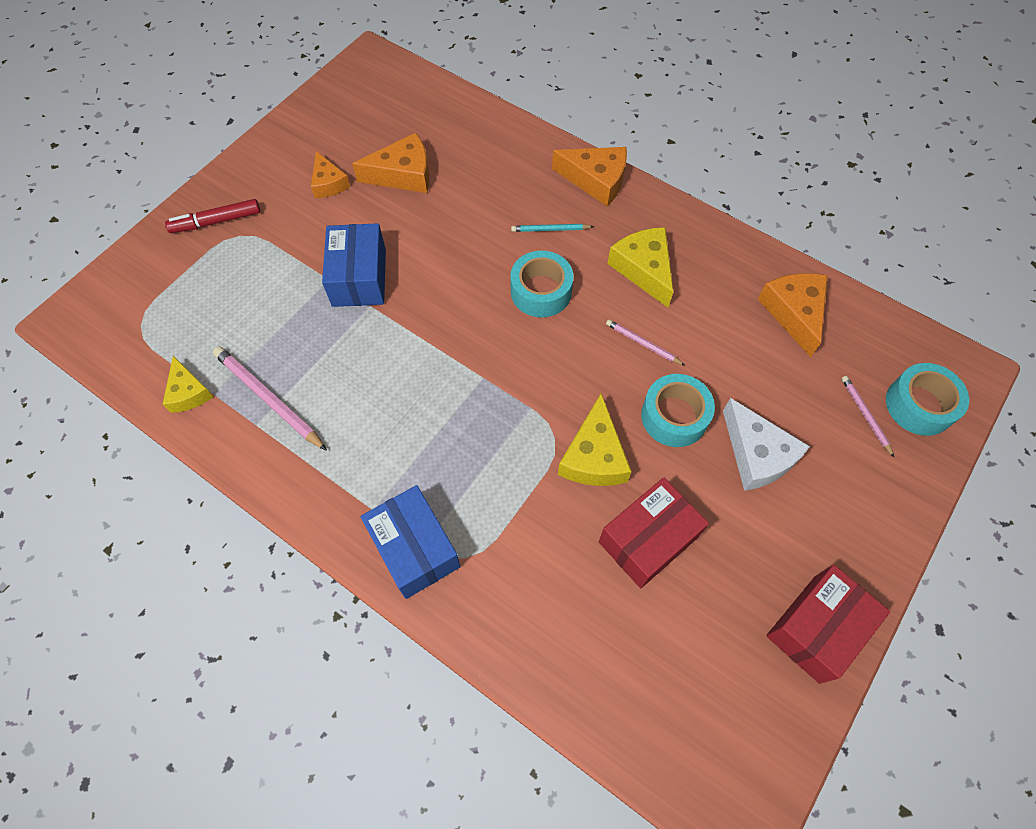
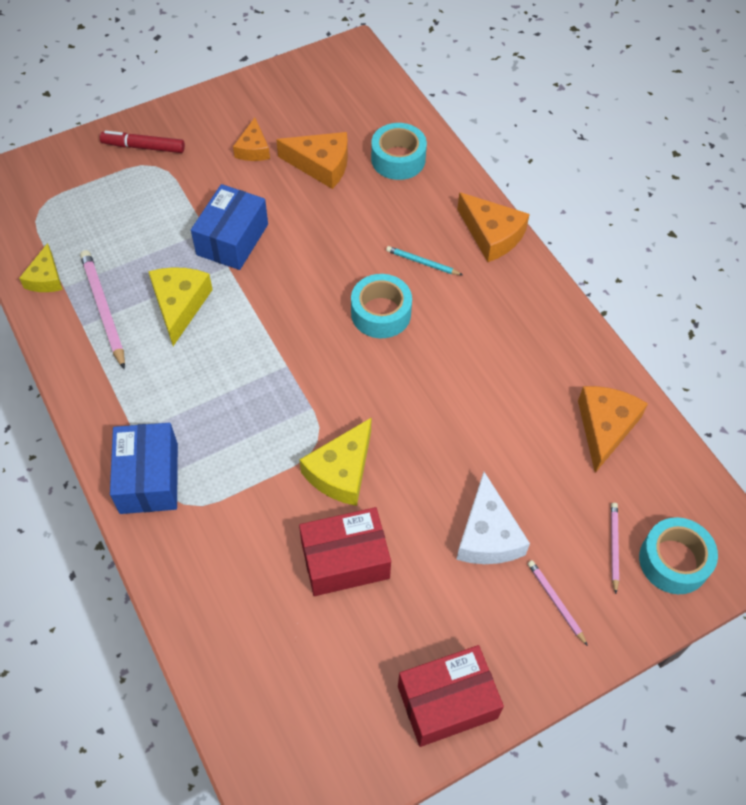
camera: 25 degrees right, 5 degrees down
pink pencil [606,319,685,365] -> pink pencil moved to [528,560,588,646]
yellow cheese [608,227,673,307] -> yellow cheese moved to [148,267,213,346]
turquoise tape [641,374,715,447] -> turquoise tape moved to [371,123,427,180]

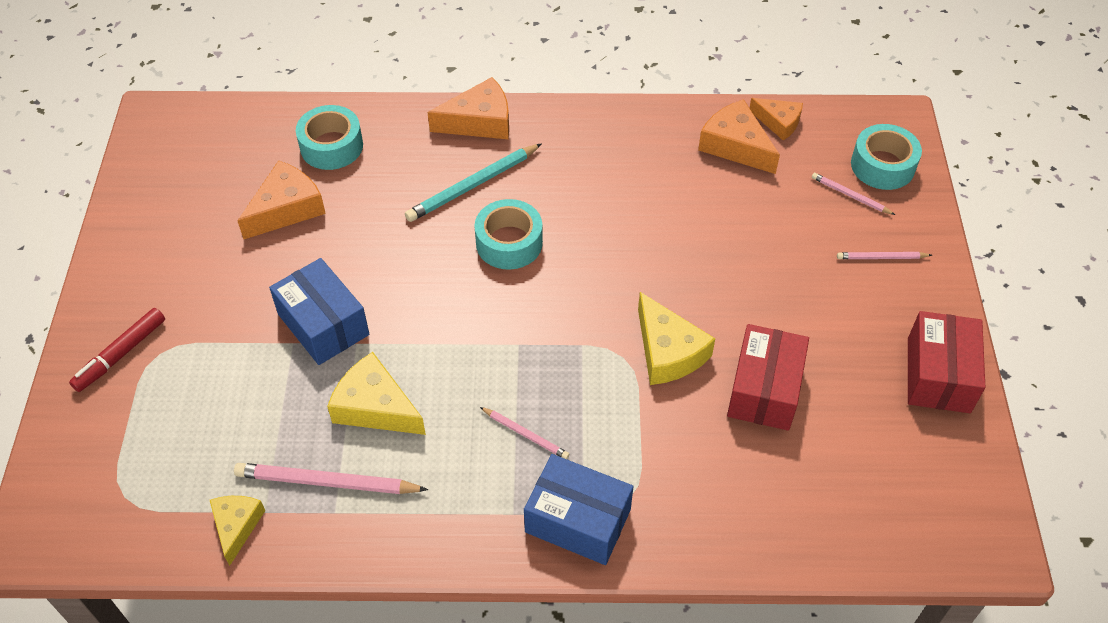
camera: 60 degrees left, 5 degrees down
yellow cheese [19,243,63,292] -> yellow cheese turned 120 degrees counterclockwise [210,496,265,566]
orange cheese [233,118,270,161] -> orange cheese moved to [750,98,803,140]
turquoise pencil [386,246,463,275] -> turquoise pencil [405,143,542,222], size x1.80
white cheese [456,472,530,564] -> none
none -> pink pencil [480,407,569,459]

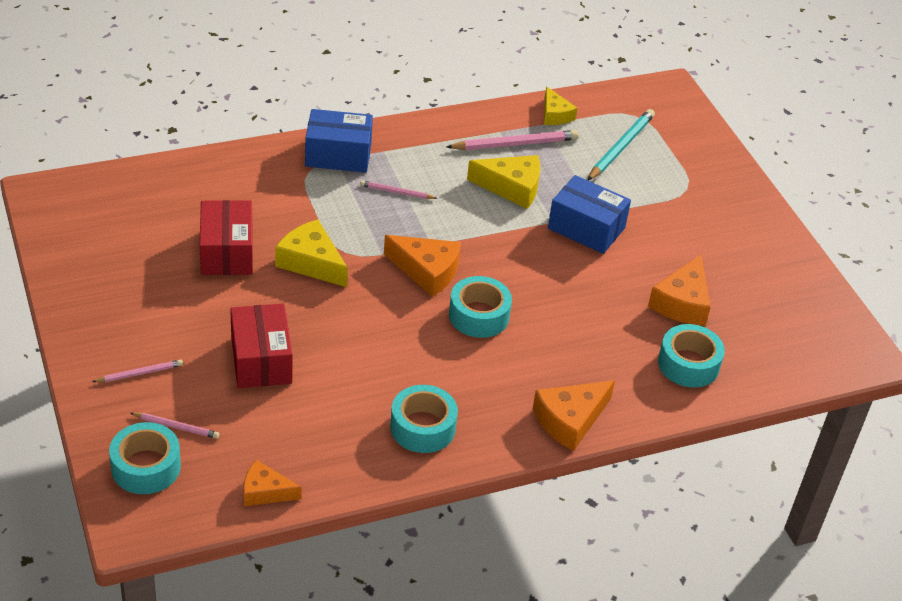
camera: 155 degrees right, 10 degrees down
red marker [69,308,165,392] -> none
turquoise pencil [405,143,542,222] -> turquoise pencil moved to [588,109,655,181]
orange cheese [698,99,780,174] -> orange cheese moved to [384,235,461,297]
red box [908,311,985,413] -> red box moved to [230,304,293,388]
none -> turquoise tape [390,385,458,453]

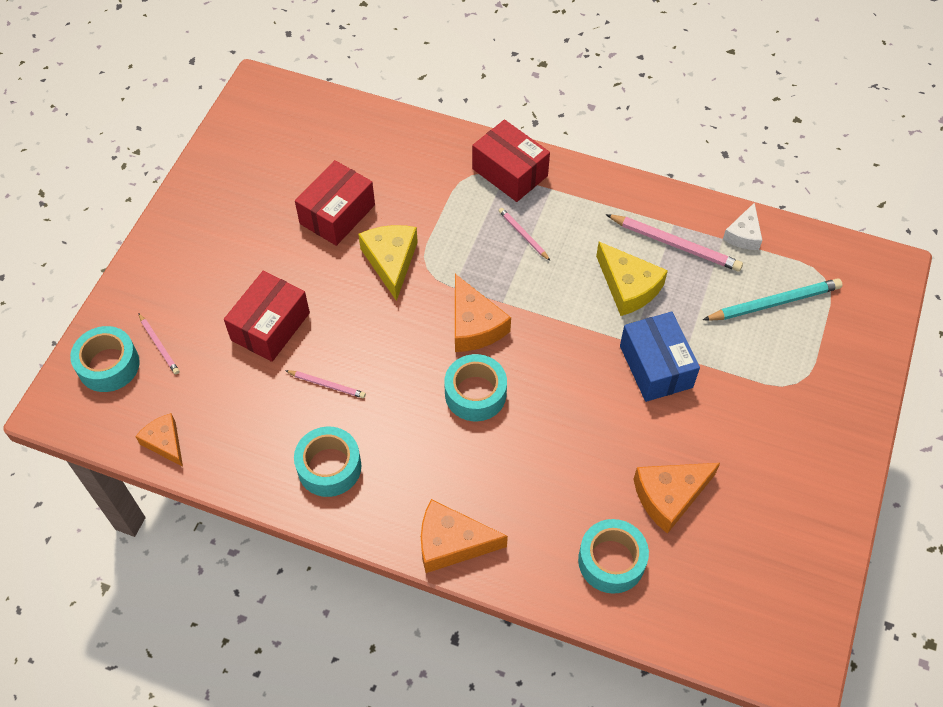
camera: 45 degrees right, 15 degrees up
pink pencil [92,360,183,382] -> pink pencil moved to [285,370,366,398]
blue box [305,109,373,173] -> red box [472,120,550,202]
yellow cheese [544,86,577,125] -> white cheese [723,202,763,250]

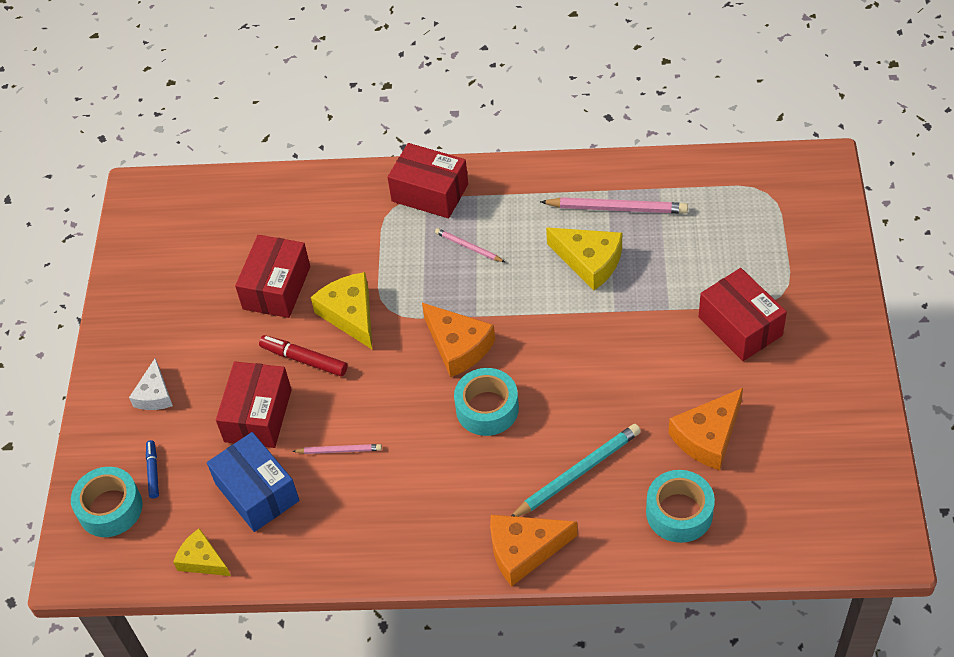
camera: 15 degrees left, 5 degrees down
orange cheese [135,413,183,467] -> yellow cheese [173,528,231,576]
pink pencil [138,313,179,374] -> blue marker [146,440,159,498]
turquoise tape [294,427,361,497] -> none
blue box [620,312,700,402] -> blue box moved to [207,432,299,532]
turquoise pencil [703,278,842,321] -> turquoise pencil moved to [512,424,641,517]
white cheese [723,202,763,250] -> white cheese moved to [129,358,173,410]
none -> red marker [259,335,348,376]
none -> red box [698,268,787,361]

